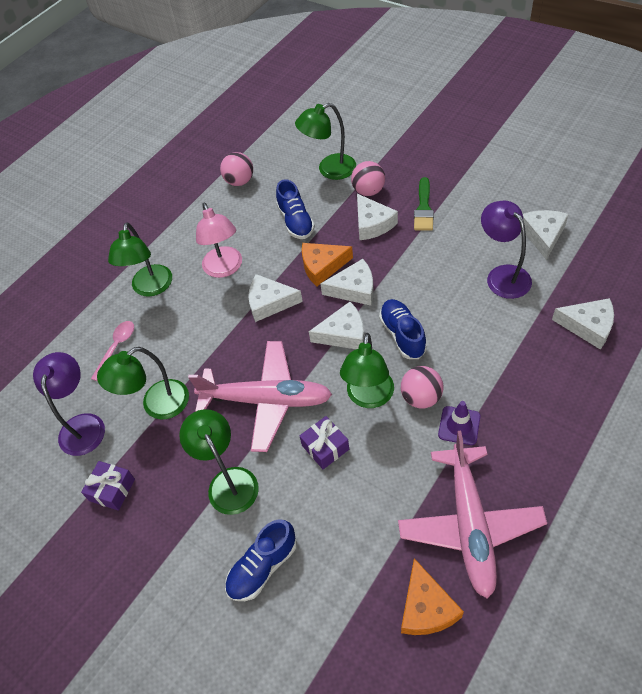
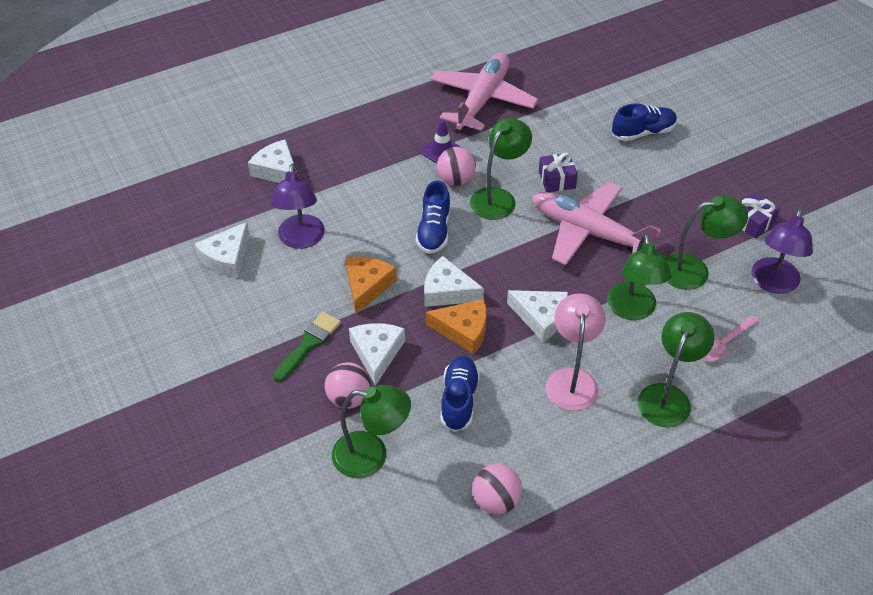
camera: 160 degrees left, 5 degrees down
green lamp [179,409,259,515] -> green lamp moved to [607,234,672,320]
white cheese [309,302,364,349] -> none
orange cheese [401,558,464,635] -> orange cheese moved to [345,256,397,314]

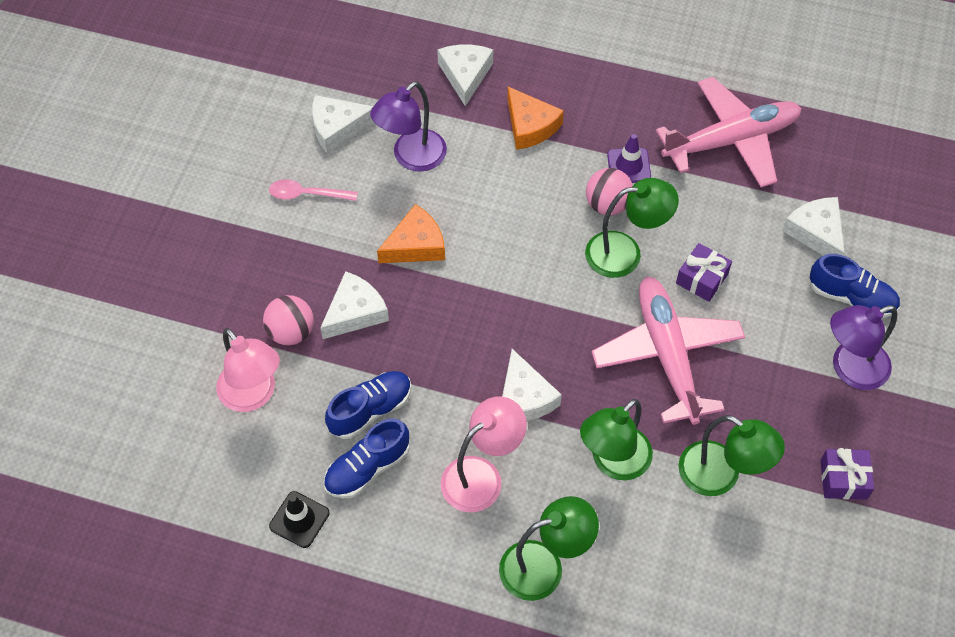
camera: 45 degrees right, 10 degrees up
green brush [273,312,341,382] -> none
green lamp [332,385,411,478] -> pink lamp [216,328,280,412]
blue shoe [416,181,451,254] -> blue shoe moved to [324,418,410,498]
white cheese [424,256,484,307] -> white cheese moved to [782,197,845,256]
orange cheese [426,299,487,354] -> orange cheese moved to [507,87,564,150]
pink ball [472,464,522,514] -> black traffic cone [269,491,329,548]
pink spoon [702,315,759,361] -> pink spoon moved to [269,179,358,201]
purple lamp [751,208,813,294] -> purple lamp moved to [830,305,897,390]

